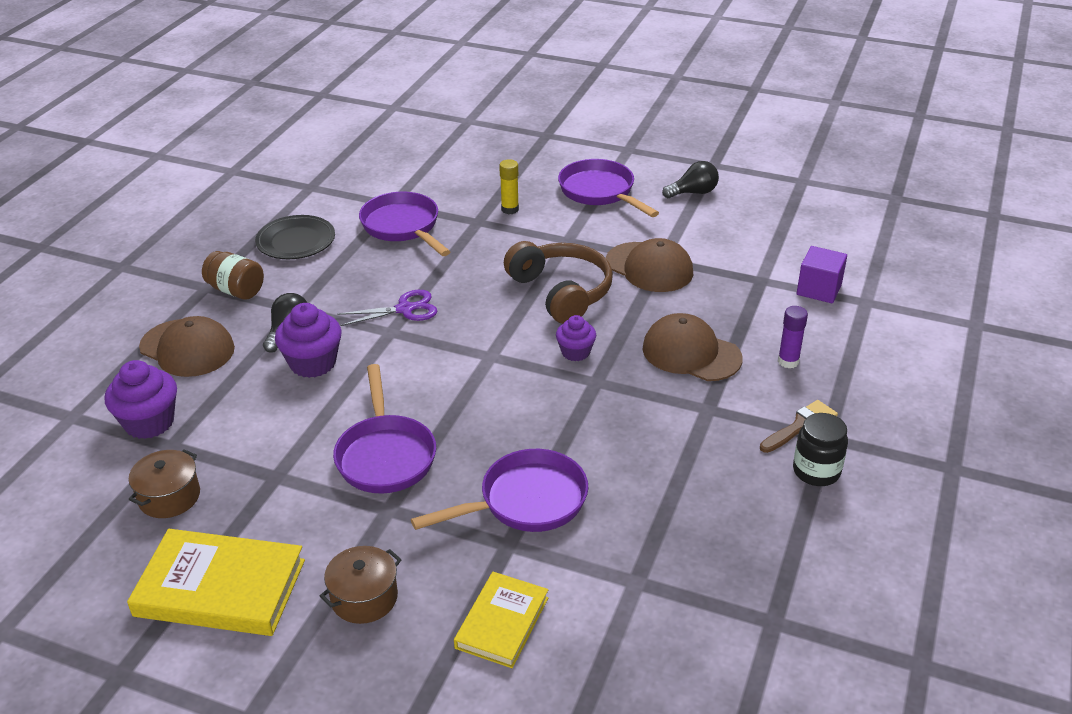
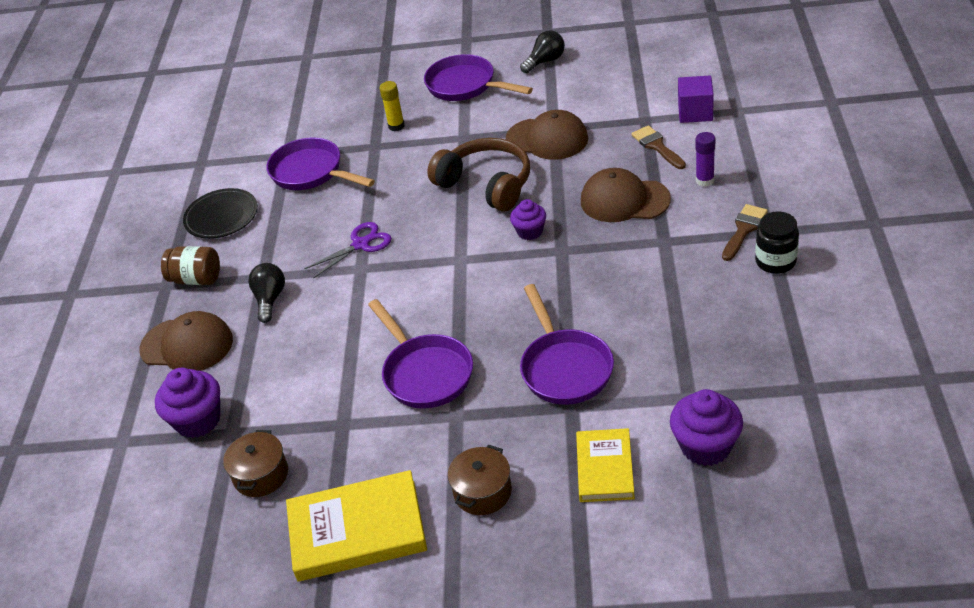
camera: 15 degrees left, 5 degrees up
purple cupcake [275,303,342,378] -> purple cupcake moved to [670,389,743,466]
purple pan [411,449,588,532] -> purple pan turned 120 degrees clockwise [520,284,614,405]
none -> brown brush [631,125,686,169]

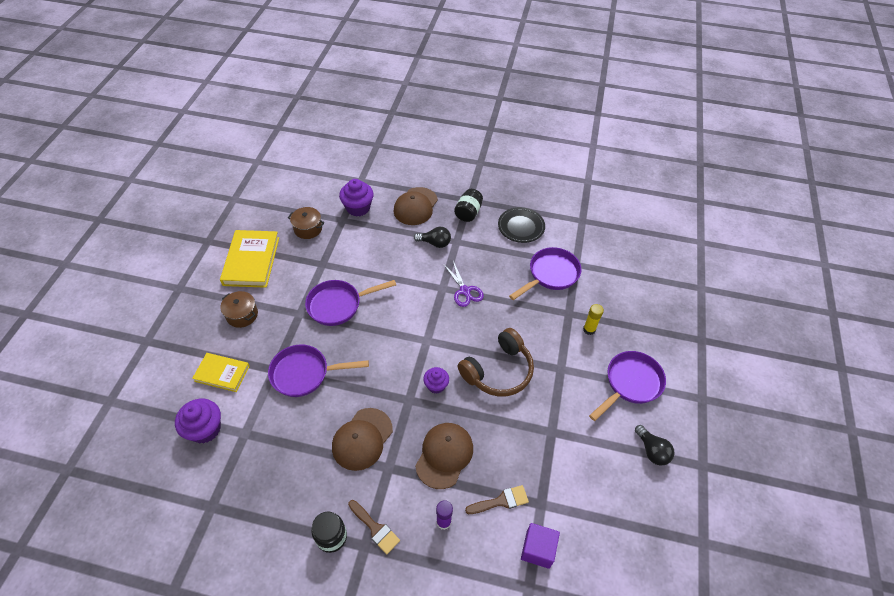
camera: 95 degrees right, 10 degrees up
brown jar [161,246,220,285] -> black jar [454,189,483,222]
brown cap [506,110,588,160] -> brown cap moved to [332,408,393,471]

